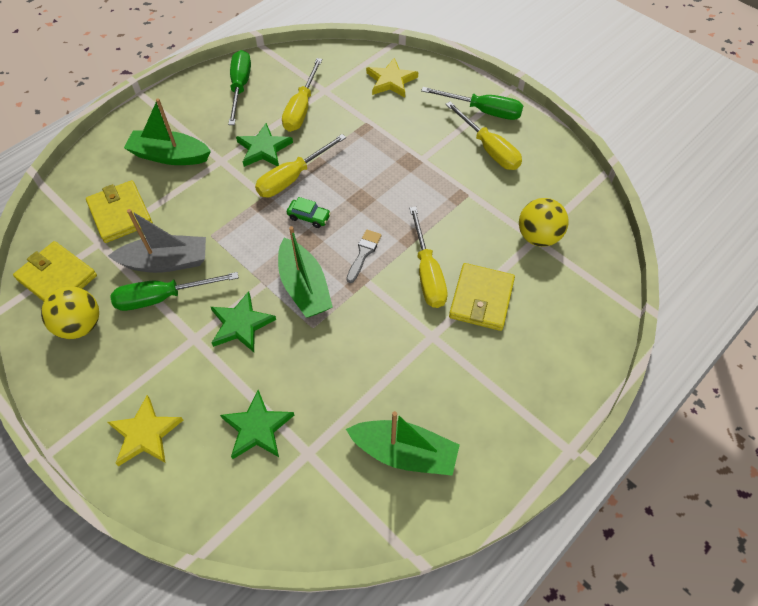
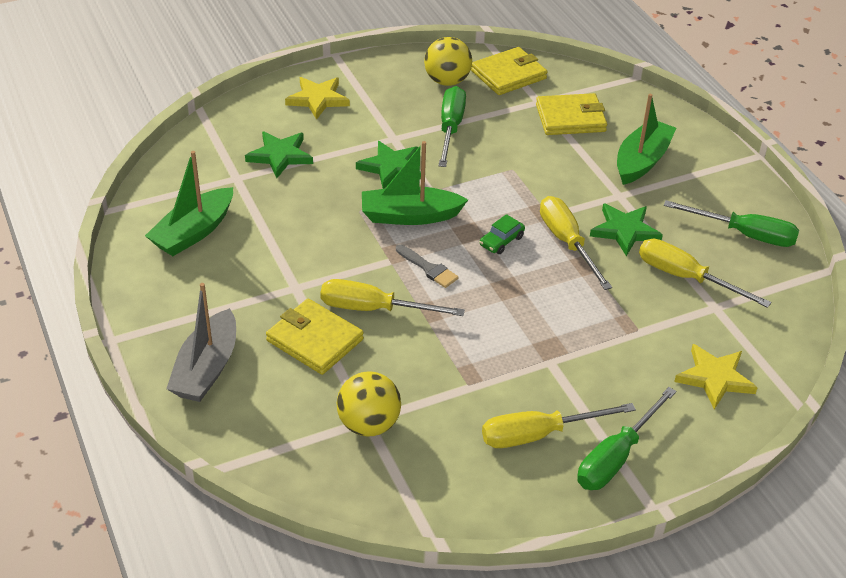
camera: 110 degrees right, 15 degrees down
grey boat [108,209,206,273] -> grey boat moved to [166,283,236,402]

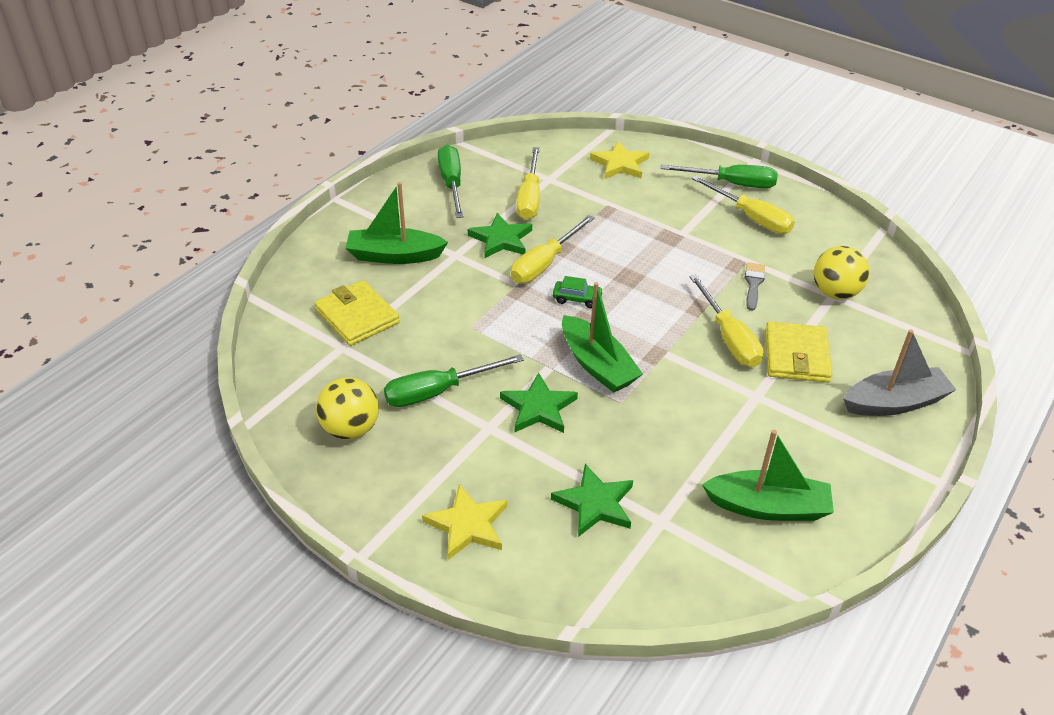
camera: 120 degrees left, 0 degrees up
grey brush [396,244,459,288] -> grey brush moved to [745,262,765,311]
yellow wallet [471,47,547,95] -> none

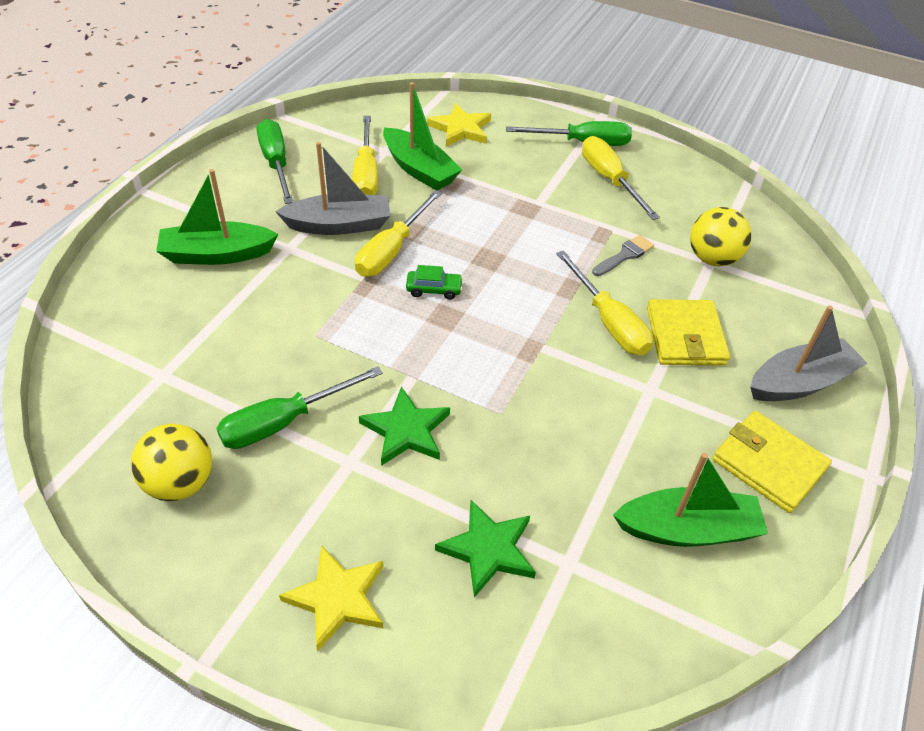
camera: 10 degrees left, 5 degrees up
yellow wallet [314,280,400,346] -> yellow wallet moved to [713,411,832,513]
green star [468,213,532,258] -> grey boat [275,142,390,235]
green boat [562,282,643,393] -> green boat moved to [383,82,462,190]
yellow screwdriver [692,176,795,234] -> yellow screwdriver turned 150 degrees counterclockwise [582,136,660,220]
grey brush [745,262,765,311] -> grey brush turned 45 degrees clockwise [592,235,654,276]

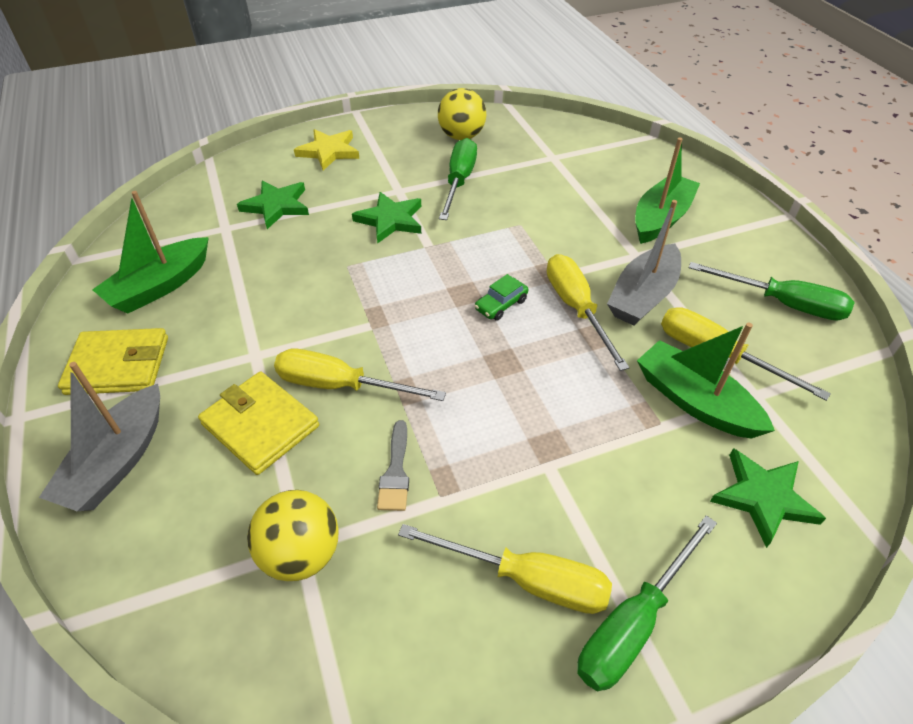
camera: 135 degrees right, 0 degrees up
green boat [383,82,462,190] -> green boat turned 45 degrees clockwise [637,322,775,439]
yellow star [427,103,491,146] -> green star [710,448,826,548]

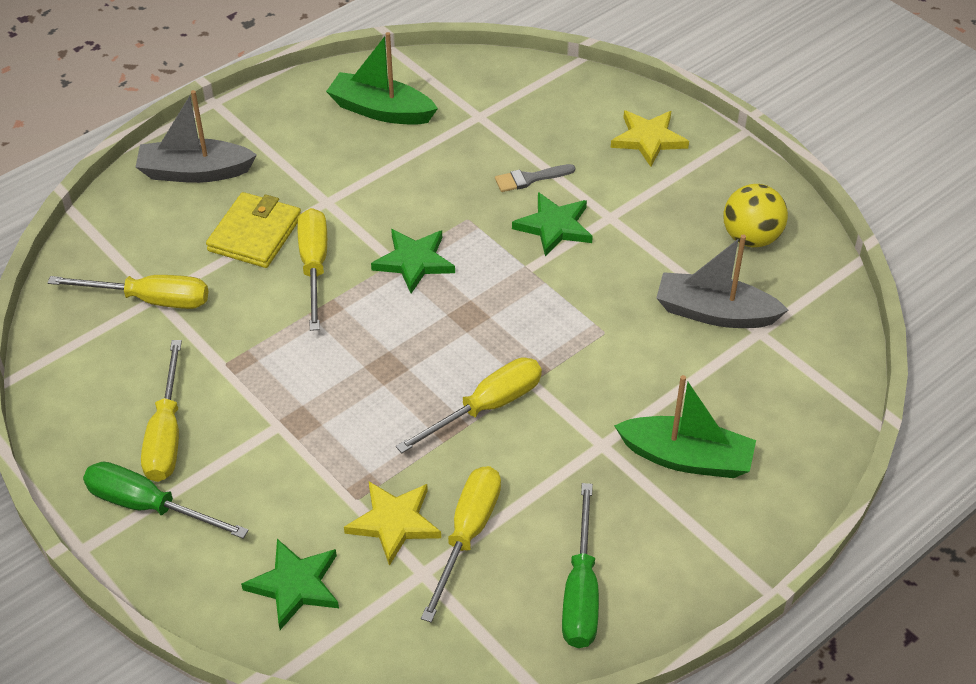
camera: 70 degrees right, 0 degrees up
yellow wallet [58,328,168,395] -> none
green star [237,180,309,229] -> green star moved to [371,229,455,293]
yellow ball [247,490,339,581] -> yellow screwdriver [47,275,209,309]
grey brush [377,420,409,511] -> grey brush moved to [495,164,575,192]
green screwdriver [439,138,477,220] -> none
green car [475,274,528,321] -> none
grey boat [607,200,681,325] -> grey boat moved to [656,234,788,328]
green boat [637,322,775,439] -> yellow star [344,482,441,566]

